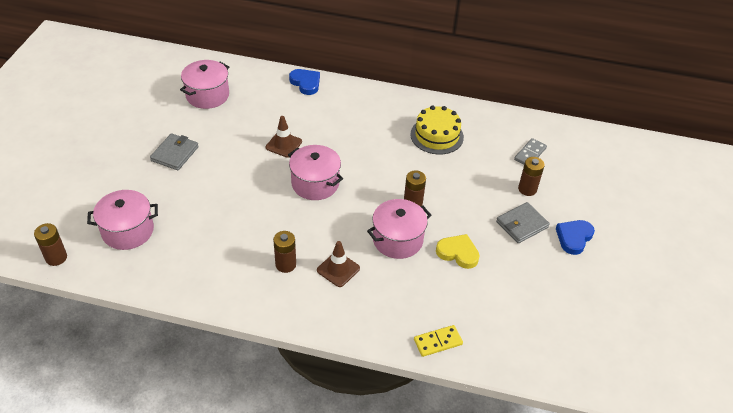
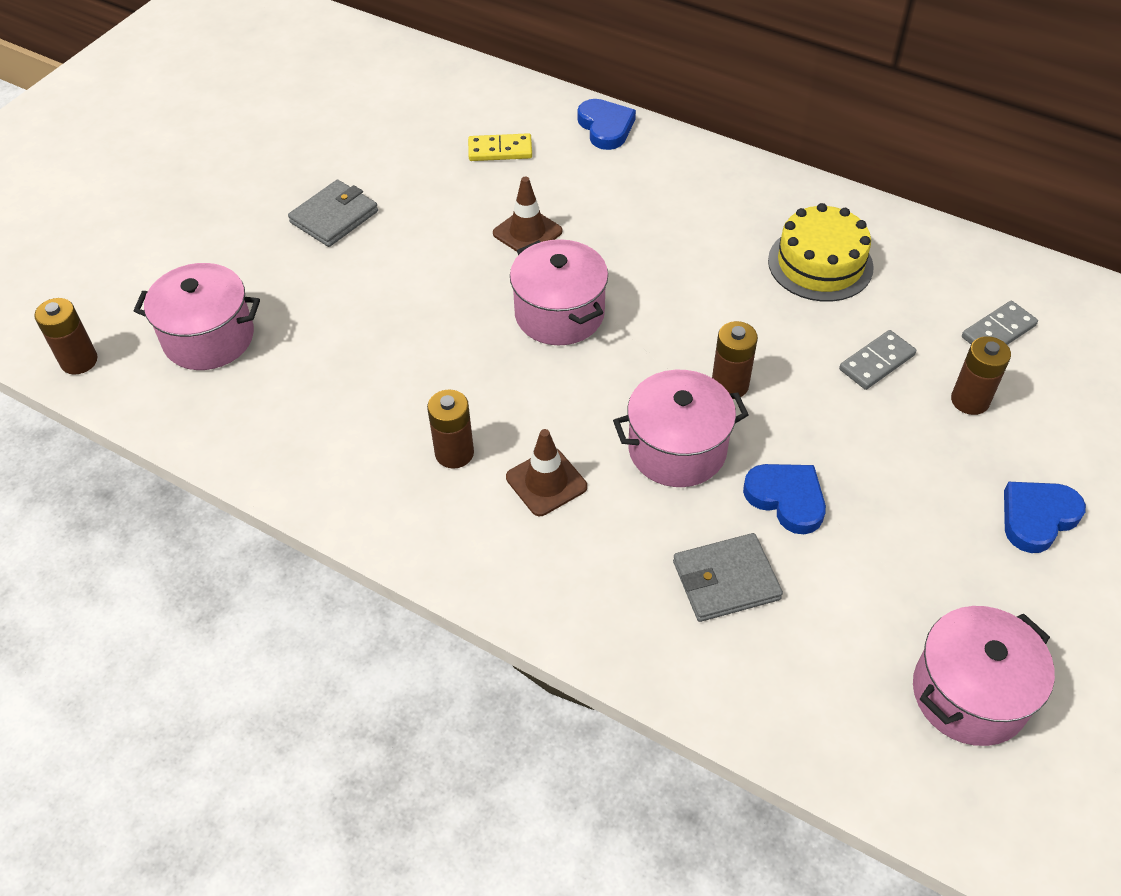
camera: 20 degrees right, 5 degrees up
pink pot [180,60,229,109] -> pink pot moved to [913,606,1055,746]
yellow domino [414,325,463,357] -> yellow domino moved to [468,133,532,161]
yellow heart [436,234,480,269] -> blue heart [743,464,826,534]
grey wallet [496,202,550,243] -> grey wallet moved to [673,533,783,622]
none -> grey domino [839,330,916,390]

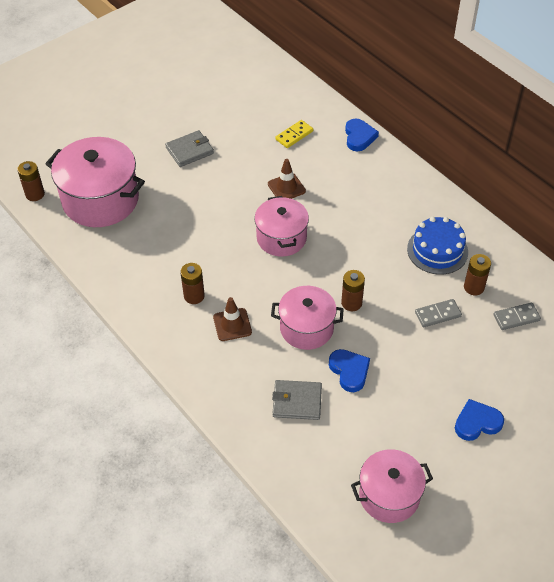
camera: 20 degrees right, 0 degrees up
pink pot [134,263,260,370] -> pink pot [45,137,145,227], size x1.58
yellow domino [468,133,532,161] -> yellow domino turned 60 degrees counterclockwise [275,120,313,148]
yellow cake [768,203,874,302] -> blue cake [407,217,468,275]
brown battery [951,336,1011,415] -> brown battery moved to [464,254,491,295]

